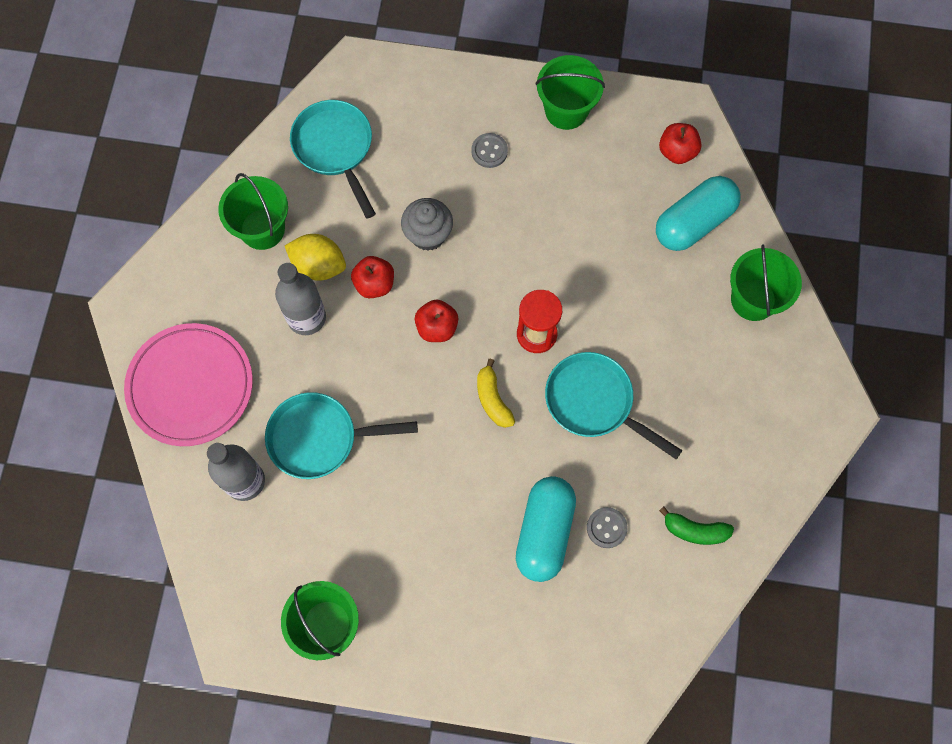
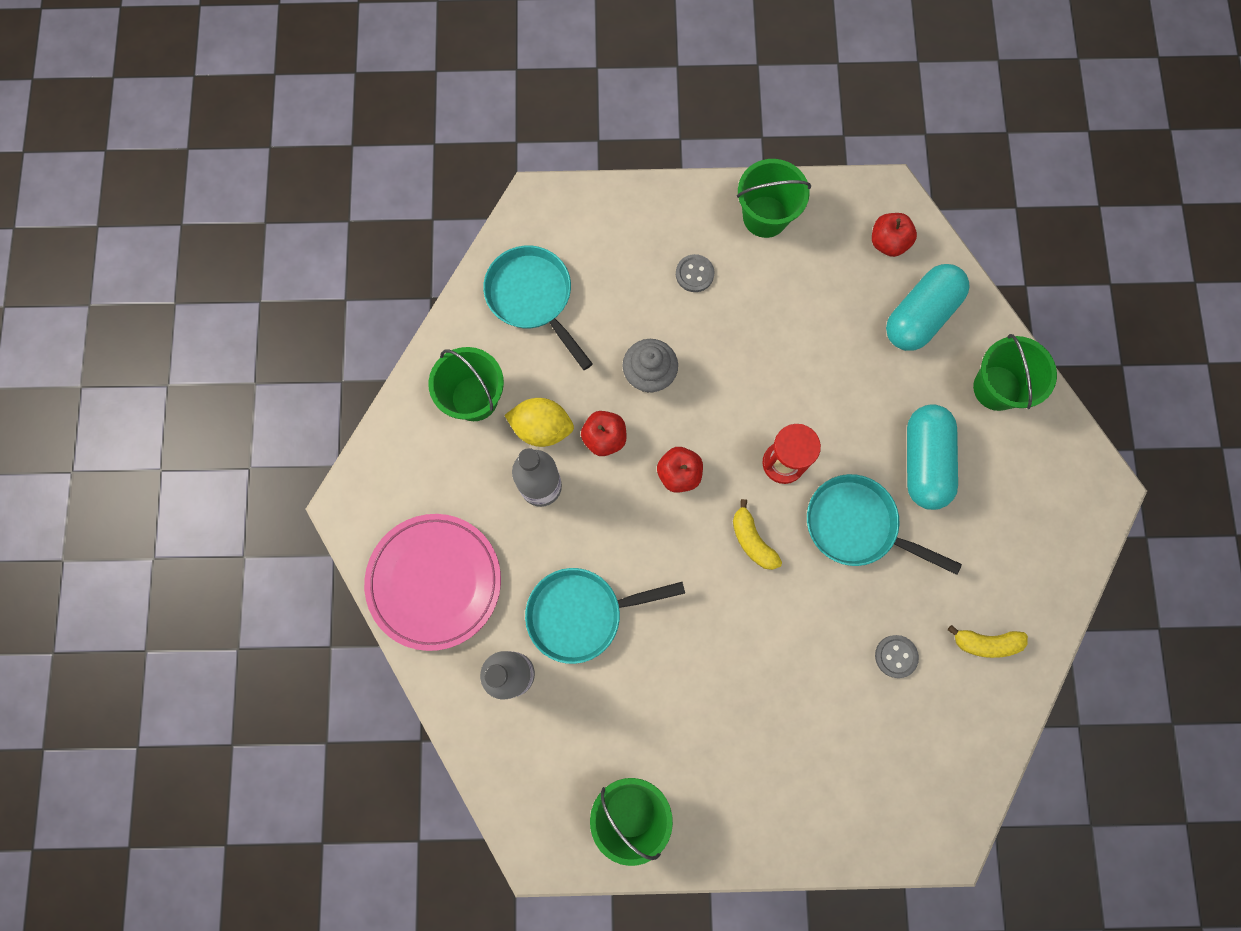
camera: 10 degrees left, 5 degrees up
turquoise capsule [516,476,576,582] -> turquoise capsule moved to [907,404,958,510]
green banana [659,507,734,545] -> yellow banana [948,625,1028,658]

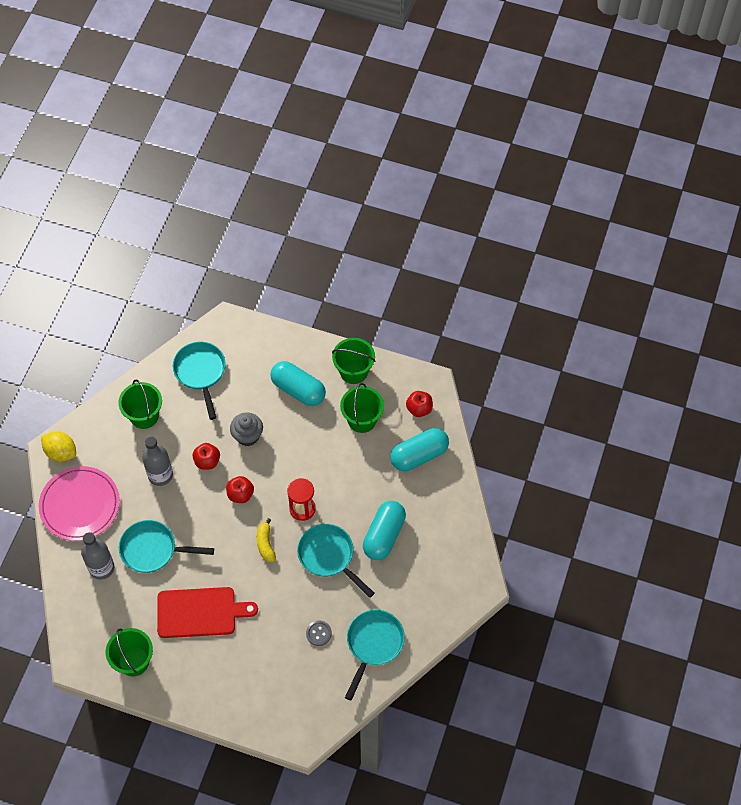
camera: 20 degrees right, 15 degrees down
yellow lemon [504,398,574,447] -> yellow lemon moved to [41,431,76,462]
grey button [676,254,714,292] -> turquoise capsule [270,361,326,406]
yellow banana [948,625,1028,658] -> turquoise pan [345,610,405,701]
green bucket [973,334,1057,411] -> green bucket moved to [340,383,384,433]
none -> red cutting board [157,587,258,638]

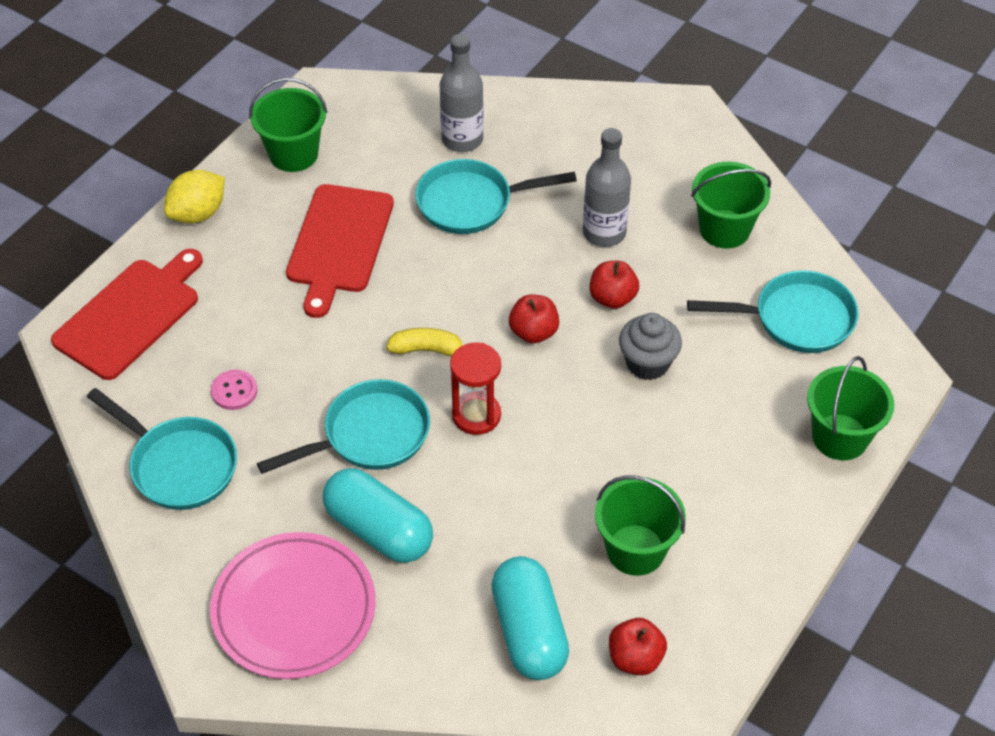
camera: 105 degrees right, 10 degrees down
pink plate [39,466,120,541] -> pink plate moved to [210,532,376,679]
yellow lemon [41,431,76,462] -> yellow lemon moved to [164,170,225,223]
turquoise pan [119,520,214,573] -> turquoise pan turned 120 degrees counterclockwise [415,159,577,234]
turquoise capsule [270,361,326,406] -> none
grey button [306,621,332,646] -> pink button [211,370,258,410]
green bucket [332,338,375,384] -> green bucket moved to [807,356,894,460]
none -> red cutting board [51,249,203,380]

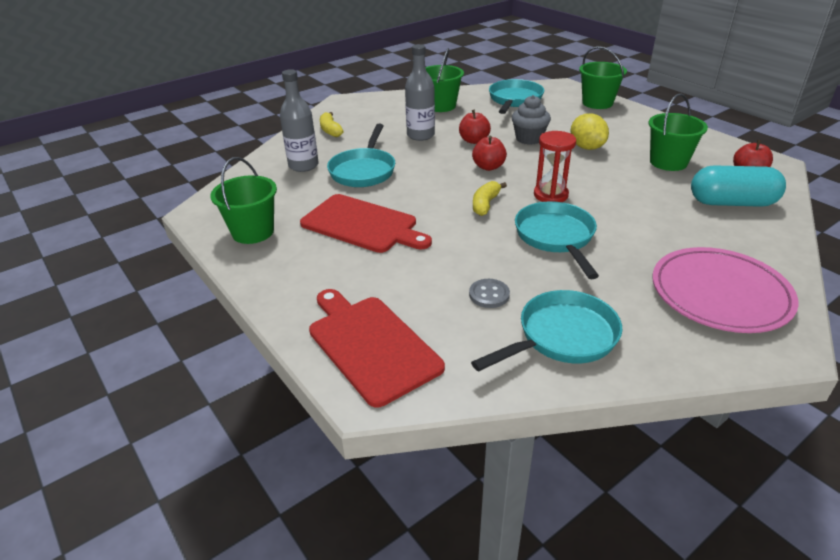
camera: 70 degrees left, 15 degrees down
yellow lemon [164,170,225,223] -> yellow lemon moved to [571,113,609,150]
pink button [211,370,258,410] -> grey button [469,279,510,308]
turquoise capsule [323,468,433,563] -> none
none -> yellow banana [320,112,344,137]

